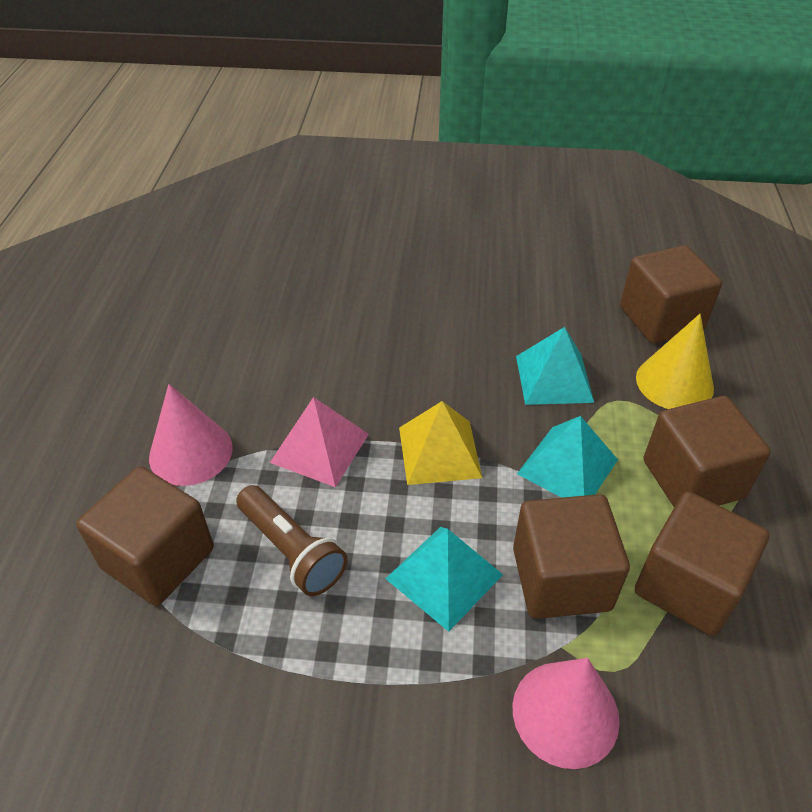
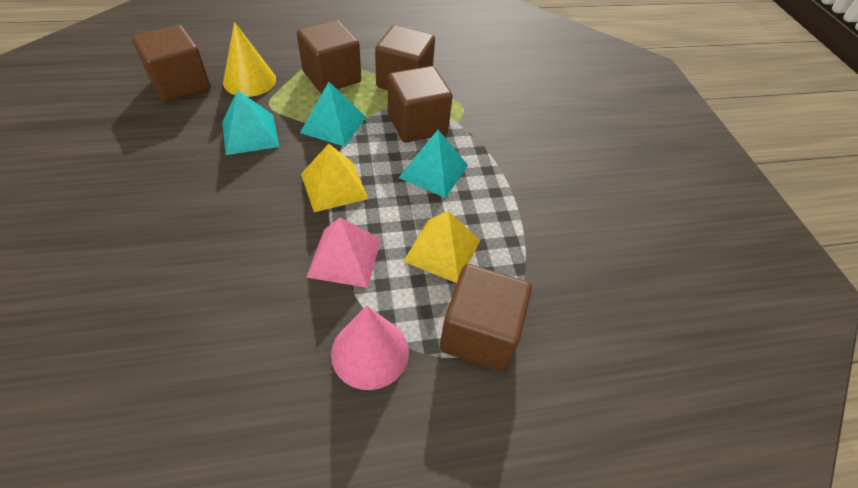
camera: 110 degrees left, 5 degrees up
brown flashlight [236,485,347,596] -> yellow pyramid [403,211,480,283]
pink cone [513,658,620,769] -> none

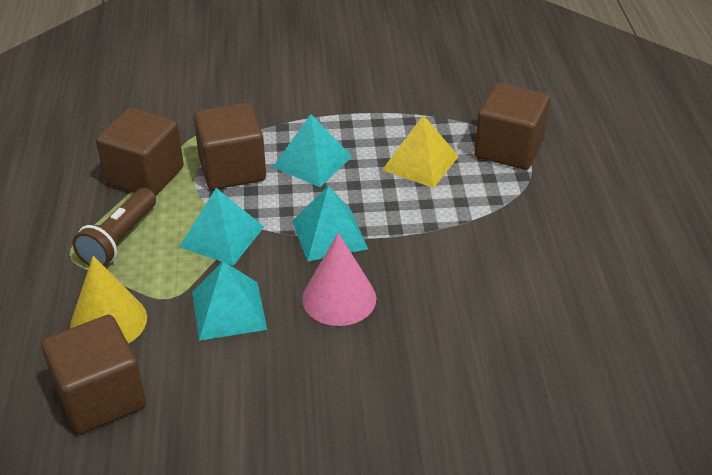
camera: 80 degrees left, 10 degrees down
brown cube [297,20,361,93] -> brown flashlight [73,188,156,267]
yellow pyramid [301,144,368,212] -> turquoise pyramid [292,186,368,262]
pink pyramid [306,217,381,288] -> none
pink cone [331,306,409,390] -> pink cone moved to [302,233,377,326]

